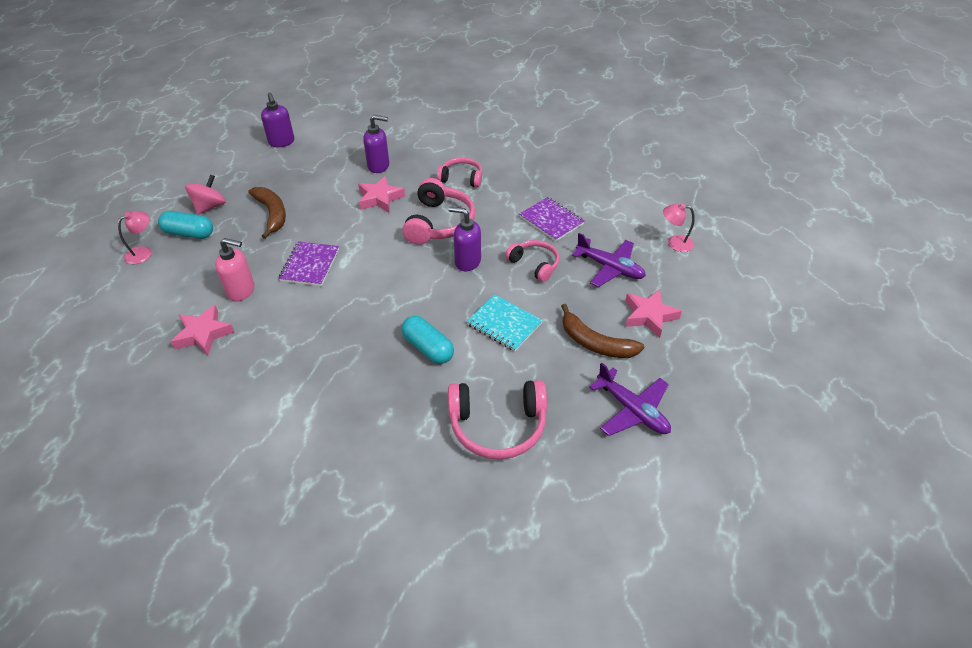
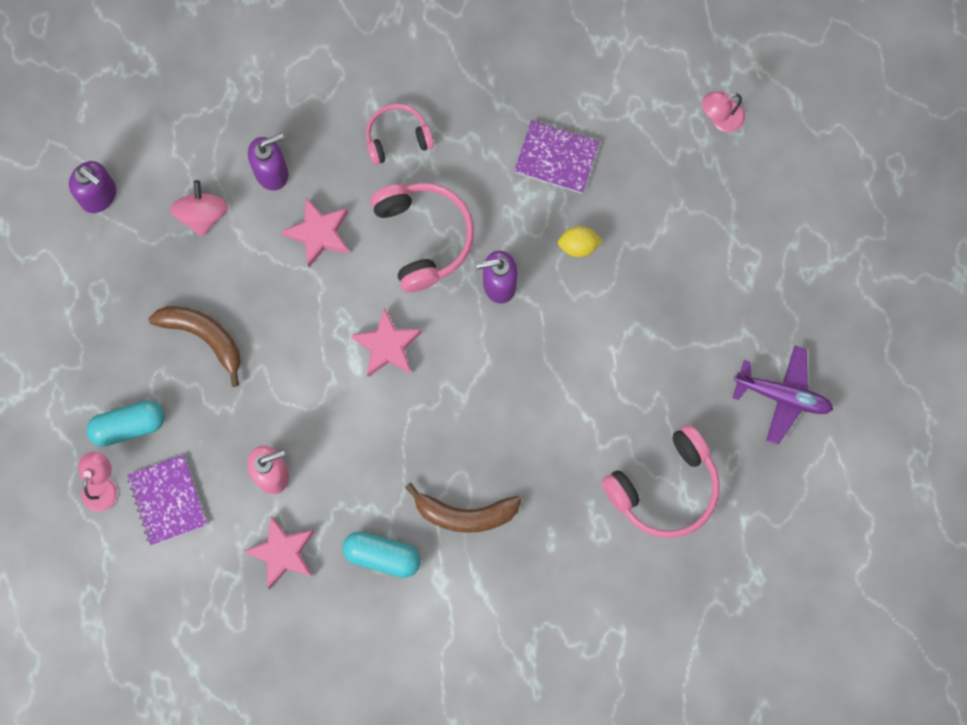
camera: 30 degrees left, 30 degrees up
pink spinning top [185,174,226,215] -> pink spinning top moved to [170,180,228,237]
purple notebook [278,241,339,286] -> purple notebook moved to [127,455,207,545]
turquoise capsule [402,316,454,364] -> turquoise capsule moved to [342,531,421,578]
turquoise notebook [466,294,543,351] -> none
pink headphones [505,240,559,282] -> yellow lemon [557,226,603,257]
brown banana [561,304,644,358] -> brown banana moved to [405,483,521,533]
purple plane [572,233,646,287] -> none
pink star [625,289,682,338] -> pink star moved to [351,307,422,377]

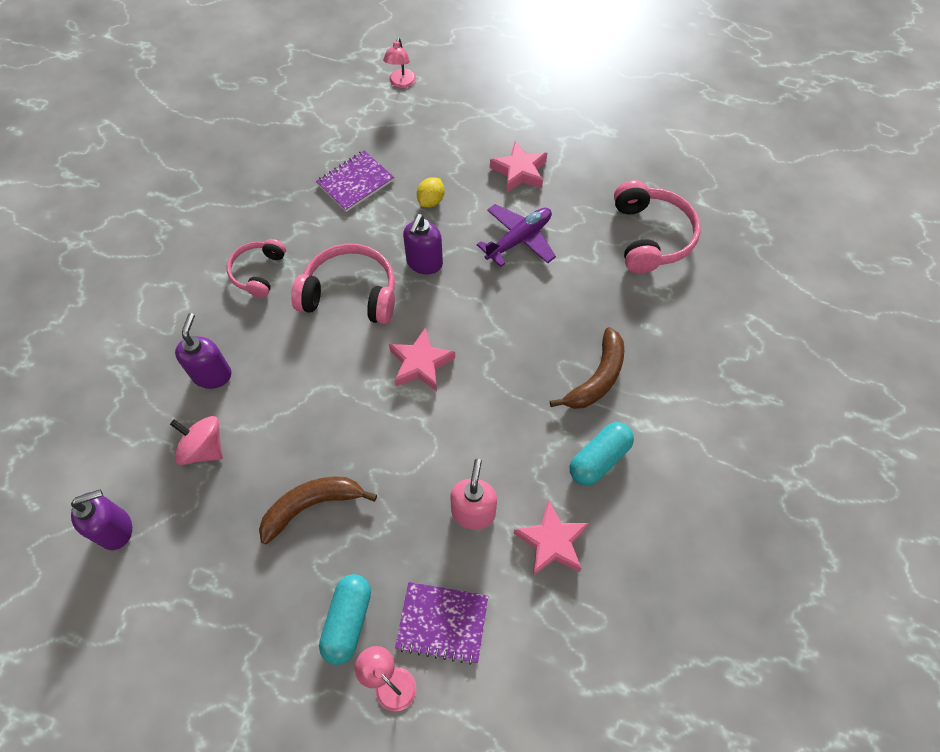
camera: 60 degrees left, 15 degrees down
pink star [282,198,349,267] -> pink star moved to [490,141,547,193]
purple plane [733,346,833,445] -> purple plane moved to [477,204,556,267]

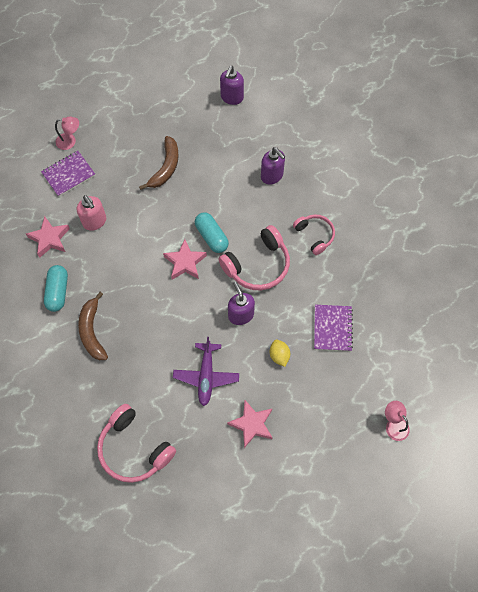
camera: 135 degrees right, 5 degrees up
pink spinning top [170,416,223,465] -> none
turquoise capsule [319,574,371,665] -> turquoise capsule moved to [195,212,229,253]

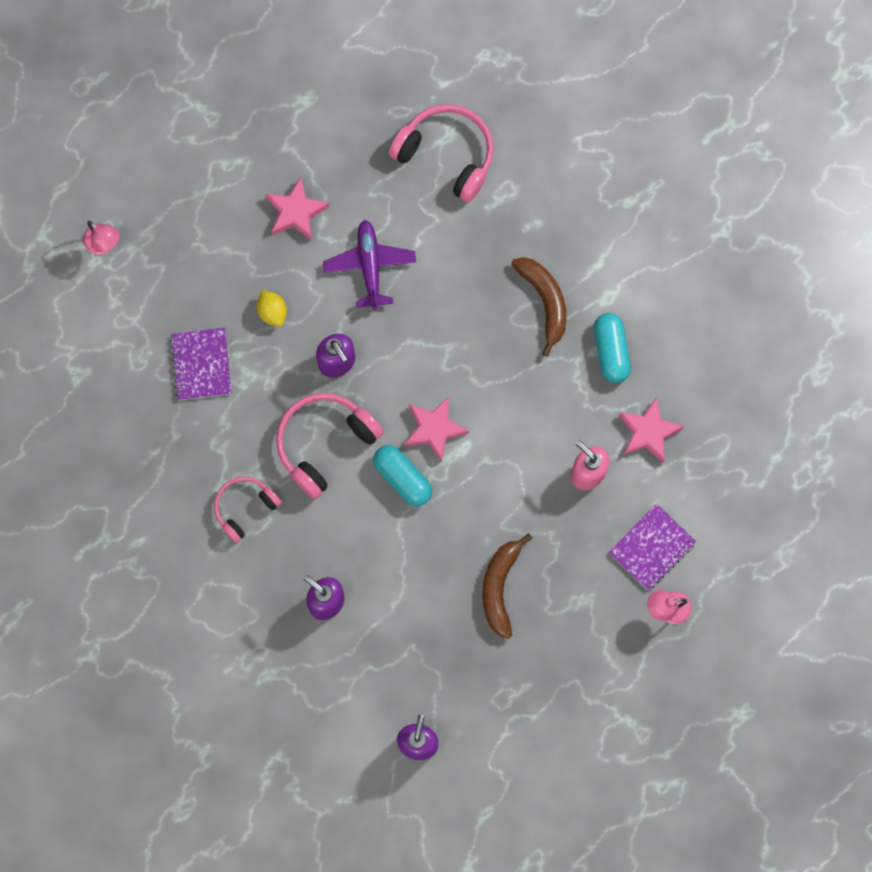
camera: 170 degrees right, 10 degrees up
pink headphones [293,214,335,255] -> pink headphones turned 90 degrees clockwise [214,477,282,543]

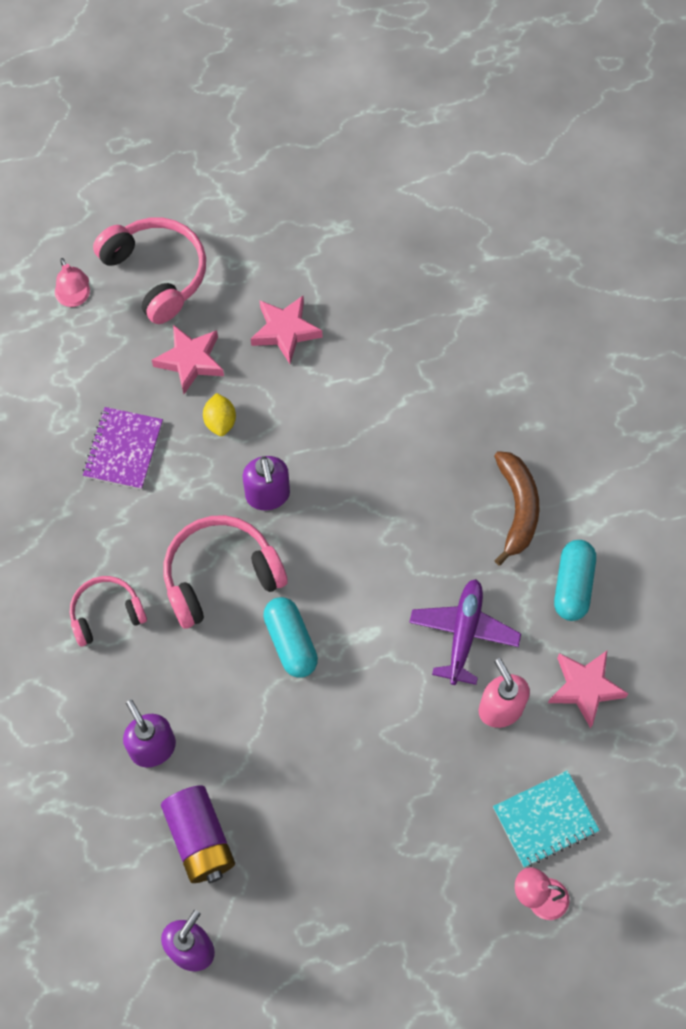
camera: 20 degrees right, 10 degrees down
purple plane [323,220,416,310] -> purple plane moved to [409,579,521,685]
pink headphones [389,104,494,202] -> pink headphones moved to [93,218,206,324]
pink star [404,396,469,463] -> pink star moved to [152,325,224,394]
brown banana [482,533,533,639] -> none
purple notebook [609,504,696,590] -> turquoise notebook [493,770,600,867]
none -> purple battery [161,785,235,883]

